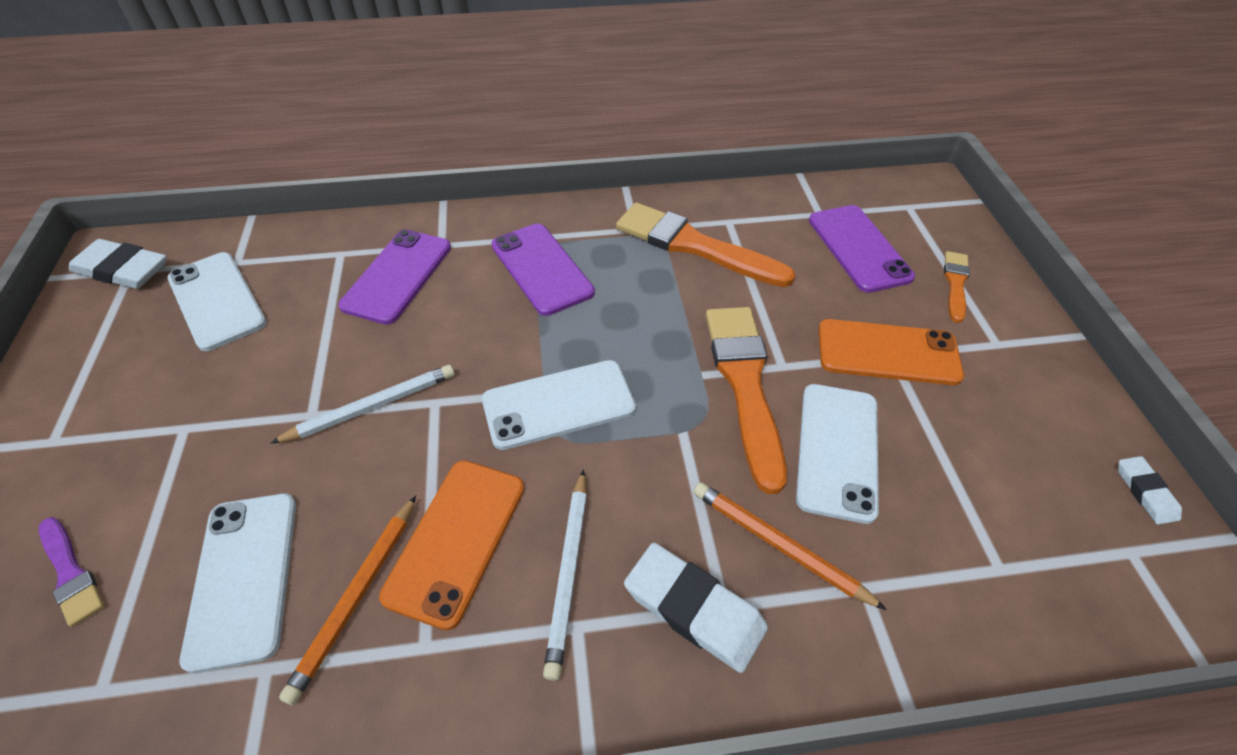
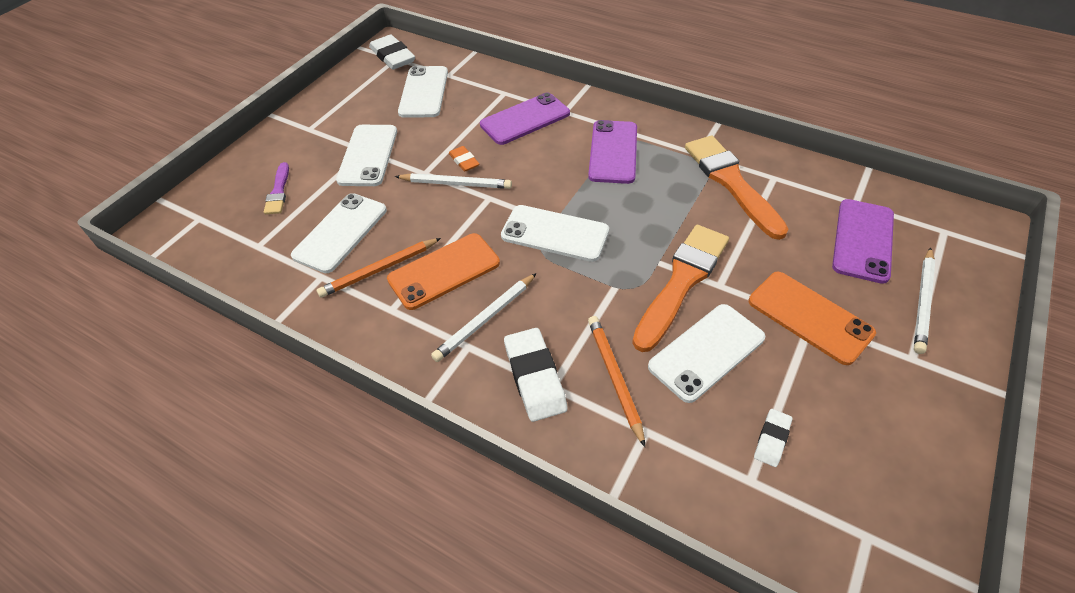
camera: 40 degrees right, 0 degrees up
orange brush [944,251,970,323] -> white pencil [914,247,935,354]
white eraser [1118,456,1182,525] -> white eraser moved to [754,409,793,467]
none -> white phone [336,125,397,186]
none -> orange eraser [449,146,479,172]

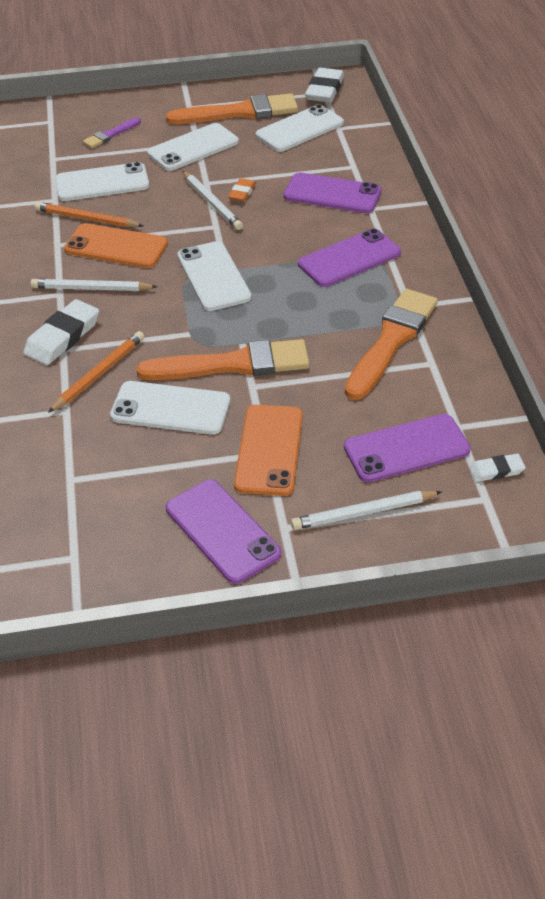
camera: 50 degrees right, 5 degrees down
white eraser [754,409,793,467] -> white eraser moved to [469,454,526,482]
none -> orange brush [166,93,298,124]
none -> purple phone [166,480,281,584]

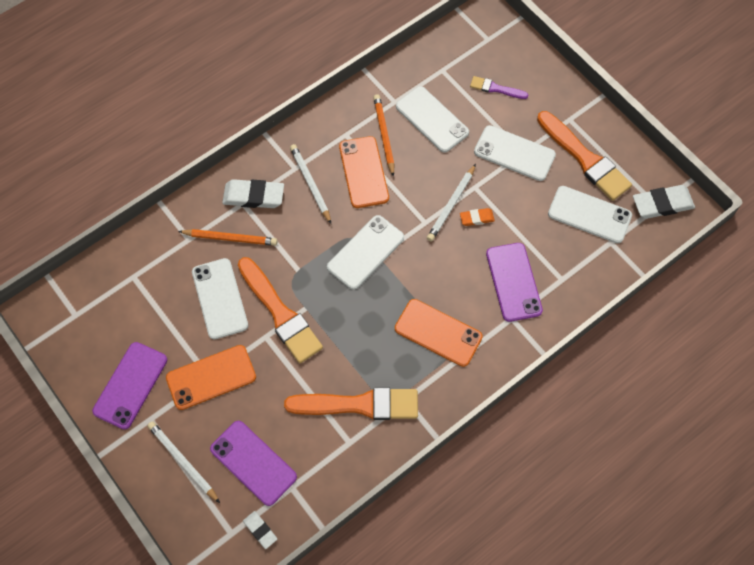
camera: 60 degrees right, 20 degrees up
purple phone [298,228,401,287] -> orange phone [395,299,483,367]

